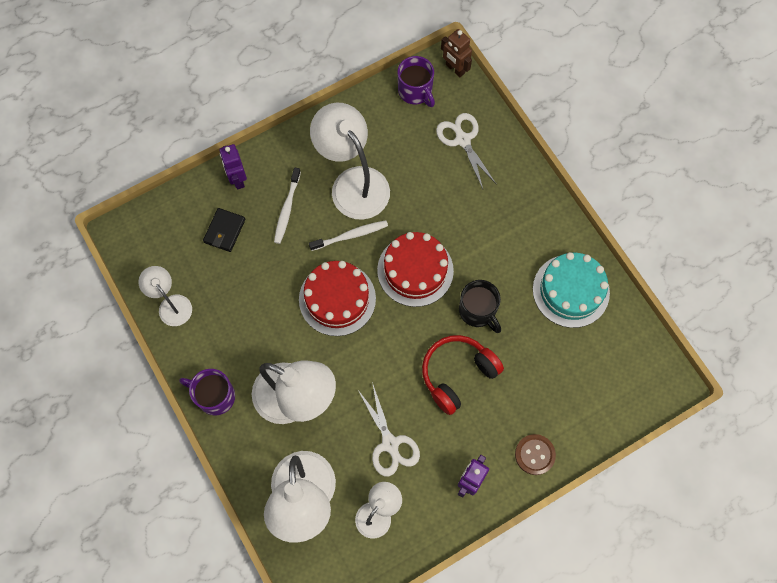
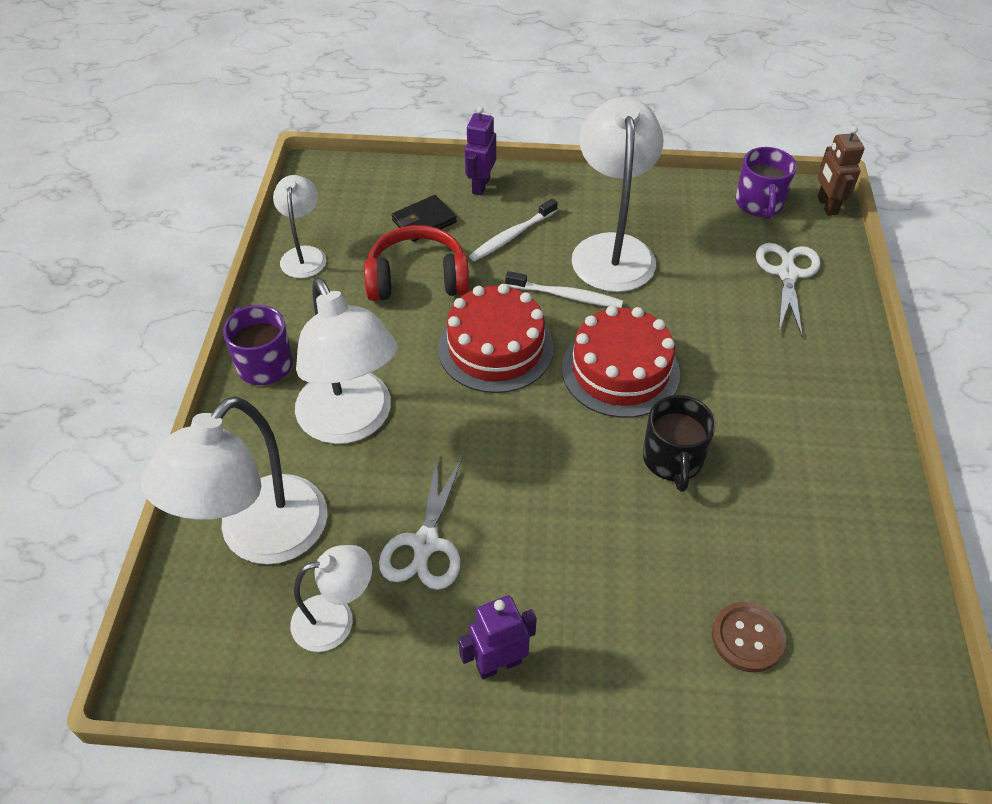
camera: 35 degrees right, 20 degrees down
red headphones [422,335,504,415] -> red headphones moved to [364,225,469,301]
brown button [515,434,556,475] -> brown button moved to [712,602,786,672]
turquoise cake [533,252,610,328] -> none

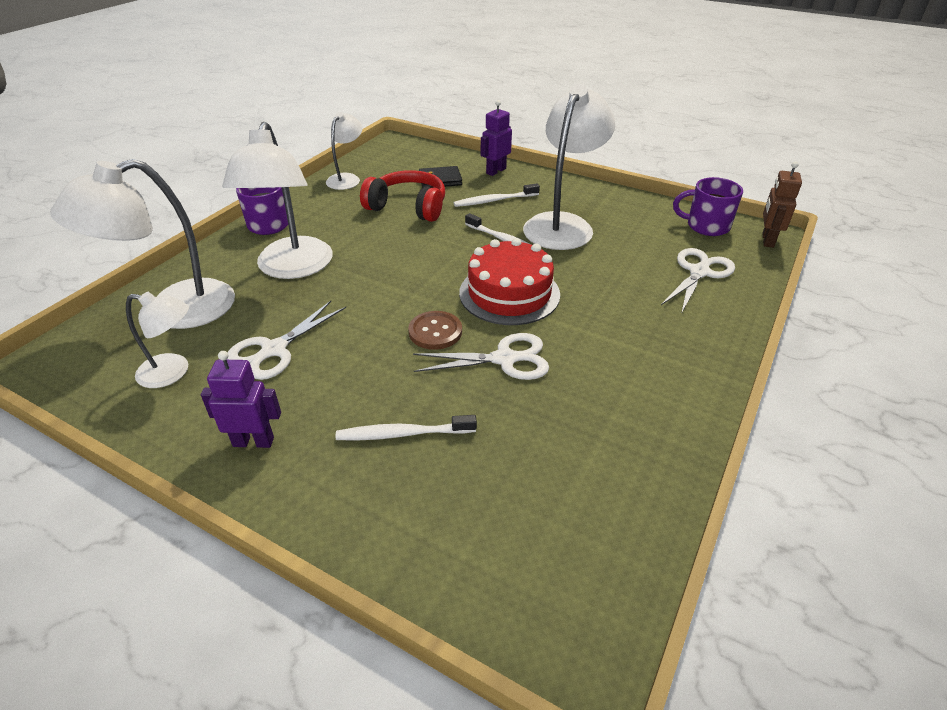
camera: 25 degrees right, 10 degrees down
red cake [438,284,554,393] -> none
black mug [643,395,716,492] -> white scissors [413,333,549,380]
brown button [712,602,786,672] -> brown button moved to [408,311,462,350]
purple mug [735,147,797,219] -> purple mug turned 75 degrees clockwise [673,177,743,236]
none -> white toothbrush [336,415,477,440]

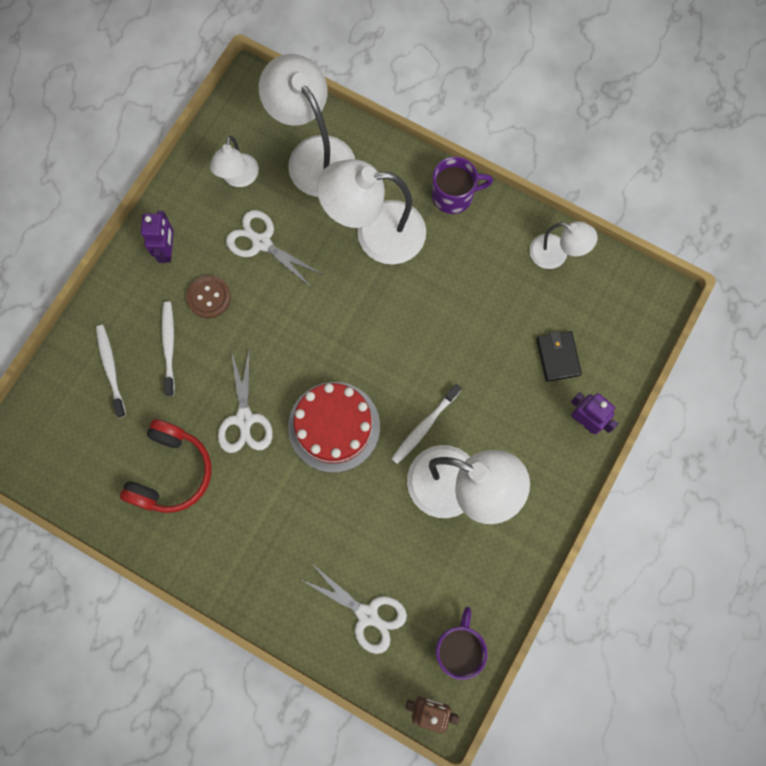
camera: 90 degrees right, 35 degrees up
red headphones [360,170,445,222] -> red headphones moved to [120,419,211,513]
brown button [408,311,462,350] -> brown button moved to [186,275,231,318]
white toothbrush [453,183,540,207] -> white toothbrush moved to [96,325,126,418]

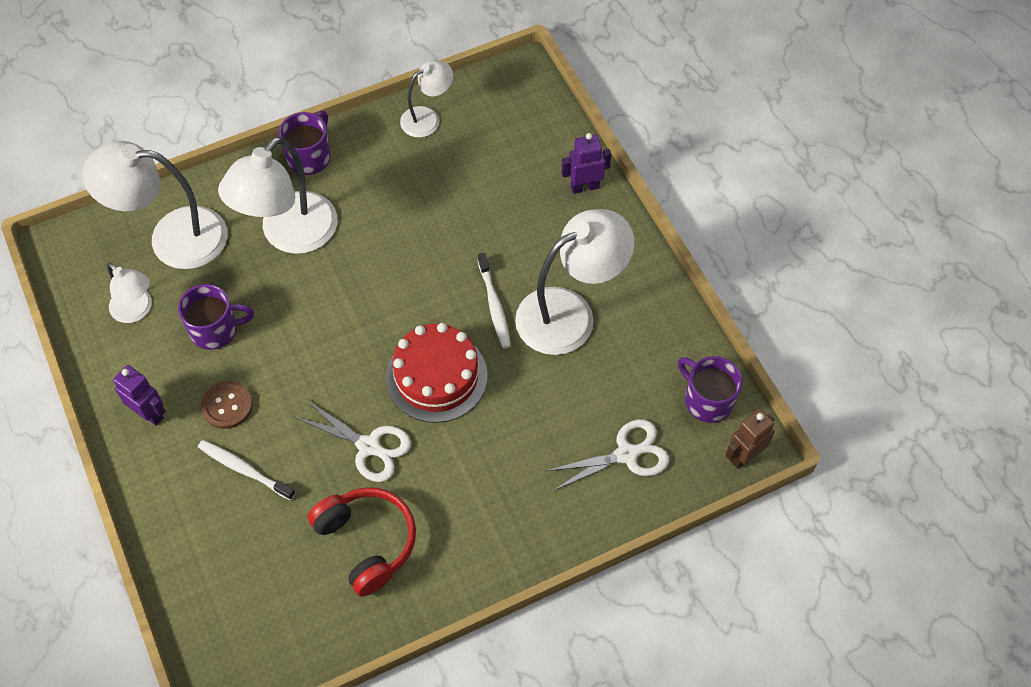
camera: 55 degrees left, 15 degrees down
white toothbrush [96,325,126,418] -> none
white scissors [226,210,323,288] -> purple mug [178,284,254,350]
black wallet [536,331,582,382] -> none

